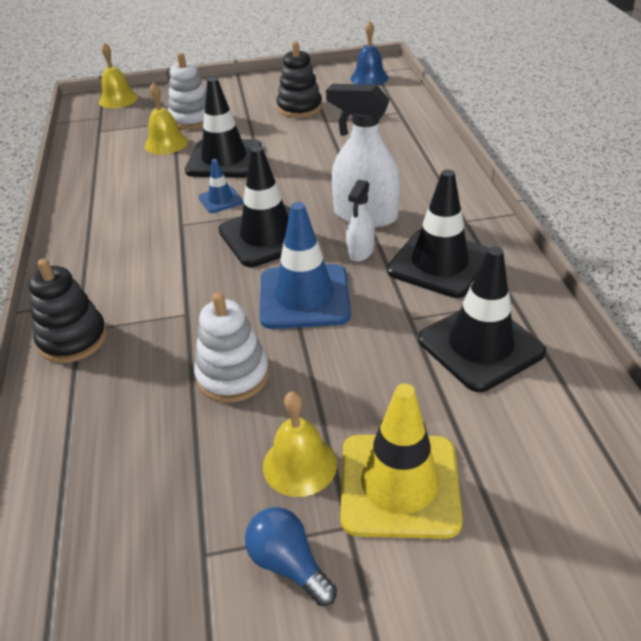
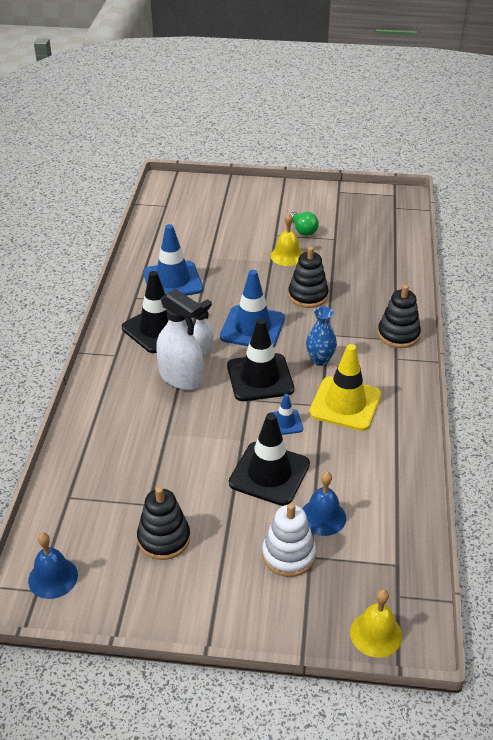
camera: 165 degrees left, 0 degrees up
yellow bell [145,82,188,155] -> blue bell [302,472,346,536]
white stacking toy [194,292,269,403] -> black stacking toy [288,247,329,308]
blue light bulb [245,507,337,606] -> green light bulb [290,212,319,236]
yellow traffic cone [340,383,463,539] -> yellow traffic cone moved to [309,344,381,431]
black traffic cone [418,246,546,392] -> blue traffic cone [143,224,203,296]
none -> blue vase [306,306,337,366]

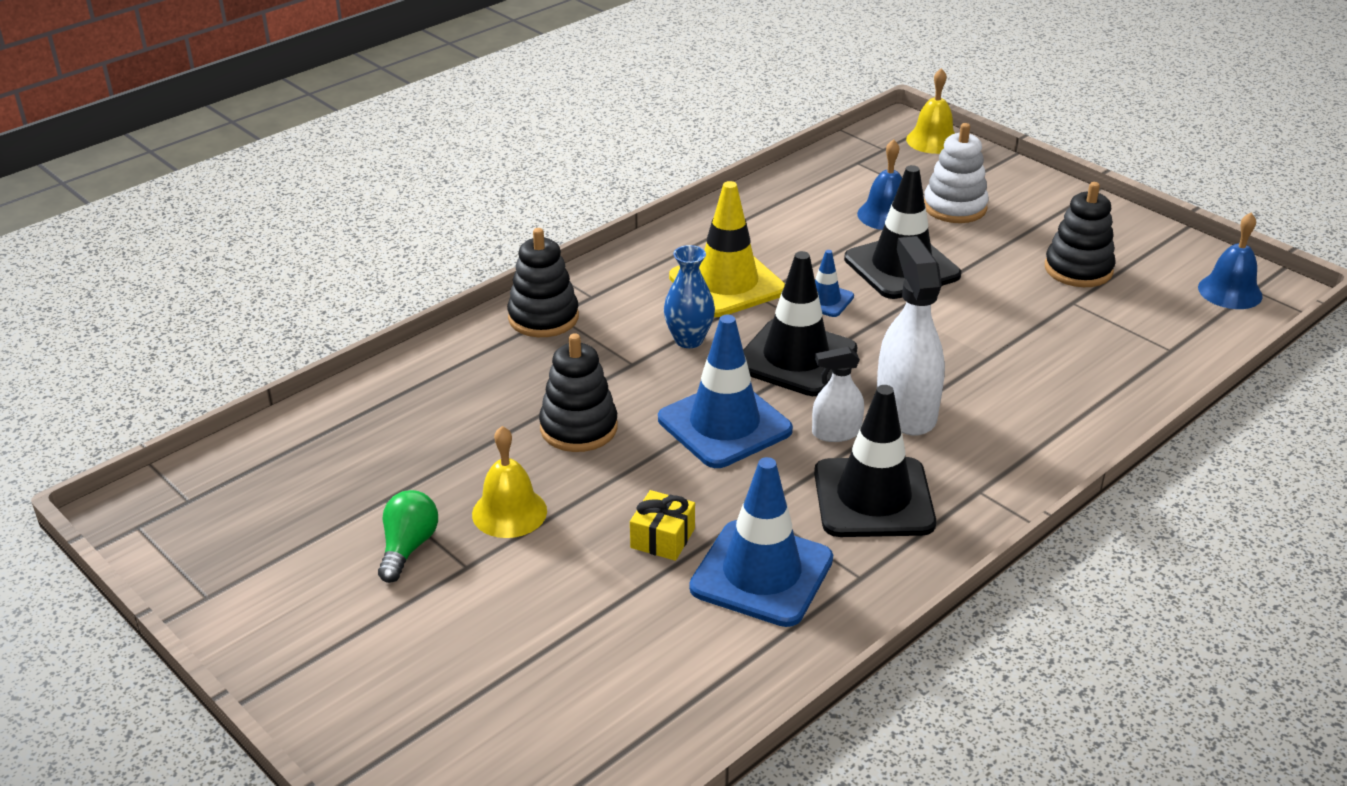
camera: 140 degrees left, 5 degrees down
none -> yellow gift [630,490,695,561]

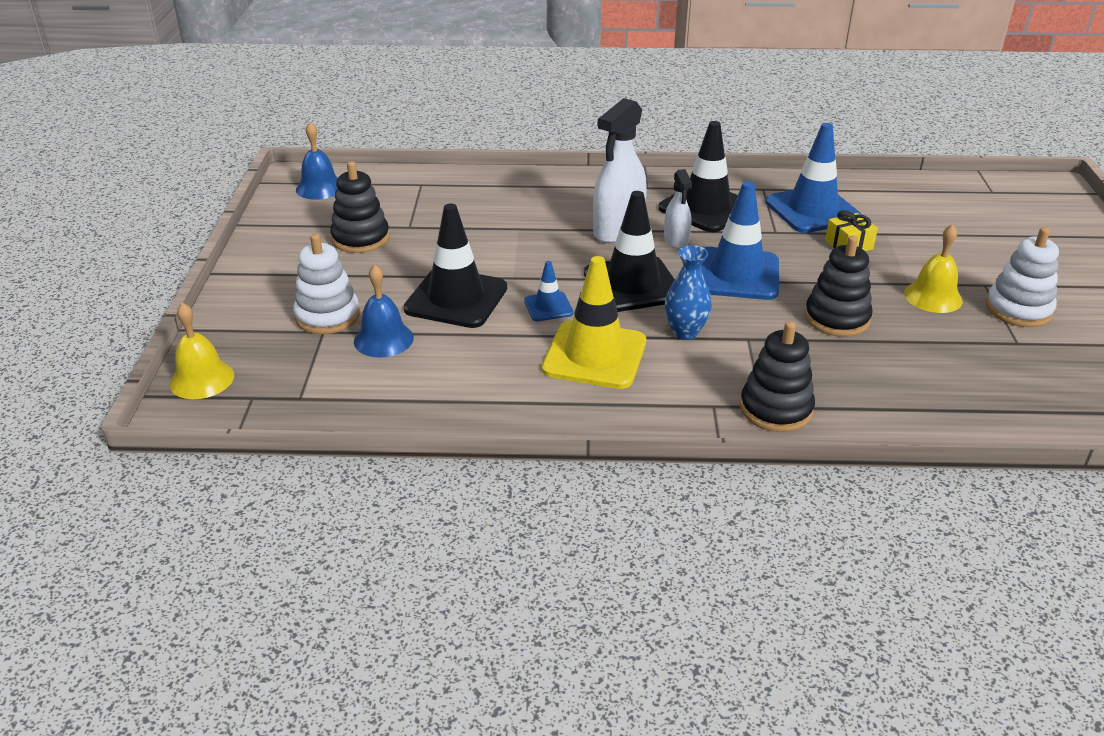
camera: 135 degrees left, 0 degrees up
green light bulb [378,490,438,583] -> white stacking toy [986,227,1059,327]
white spray bottle [812,347,864,442] -> white spray bottle turned 45 degrees clockwise [664,169,692,248]

